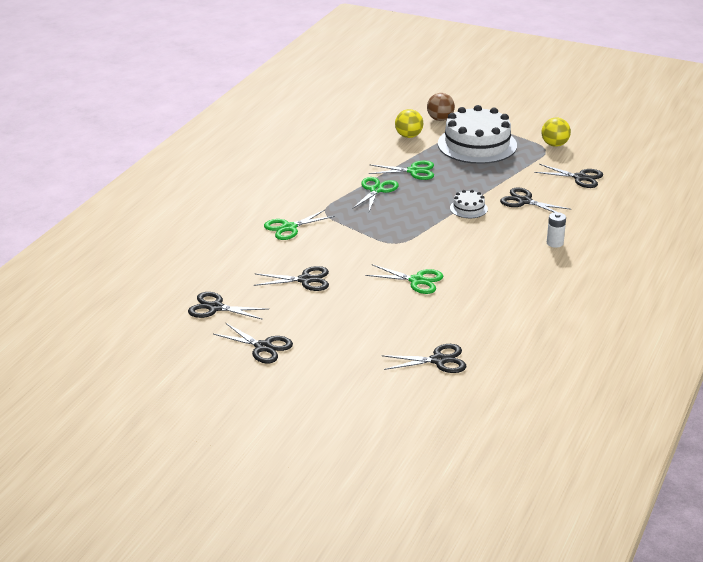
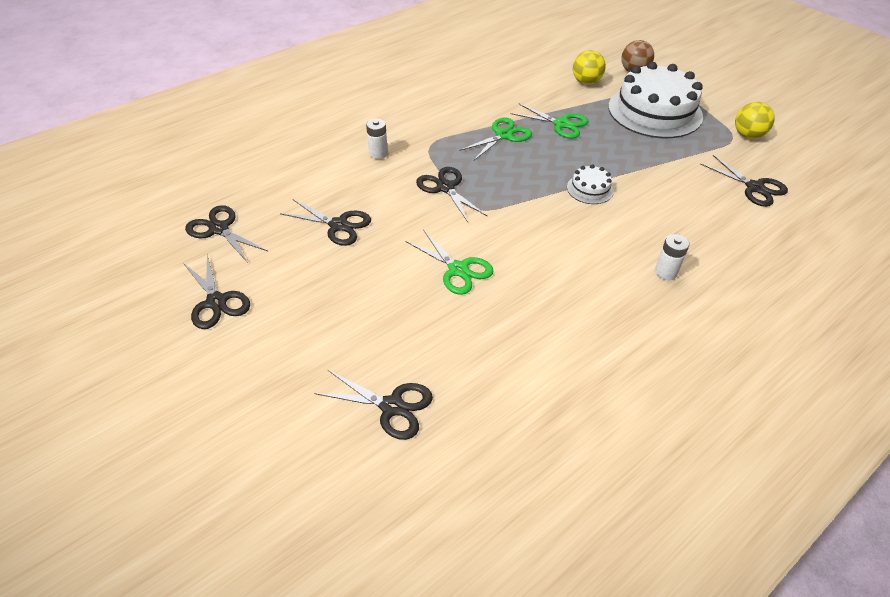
camera: 25 degrees right, 15 degrees up
green scissors [264,209,335,240] -> white battery [366,118,388,159]
black scissors [500,187,570,212] -> black scissors moved to [416,167,487,222]

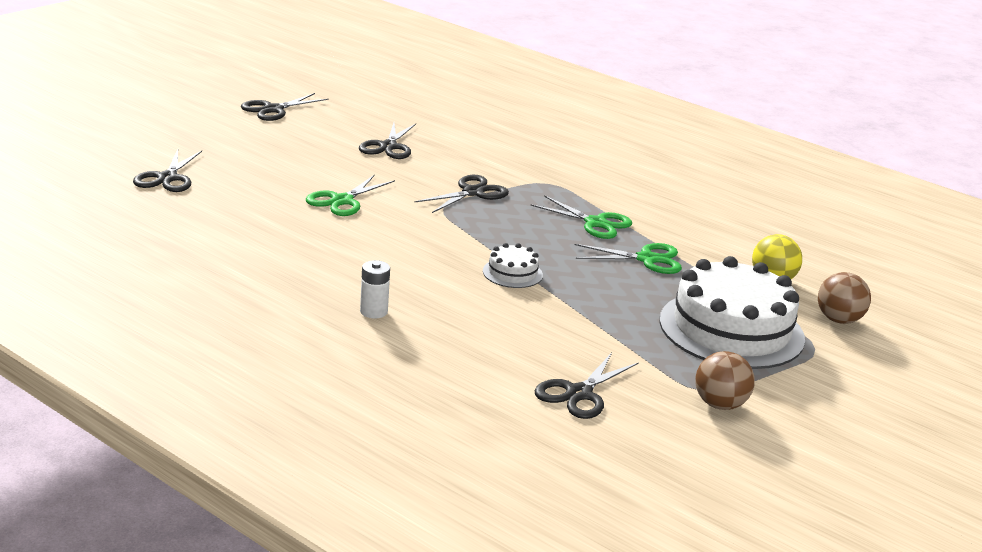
camera: 75 degrees right, 20 degrees down
black scissors [185,205,268,263] -> none
white battery [366,118,388,159] -> none
green scissors [510,103,589,139] -> green scissors turned 105 degrees counterclockwise [575,243,682,274]
yellow ball [735,102,775,139] -> brown ball [695,351,755,410]

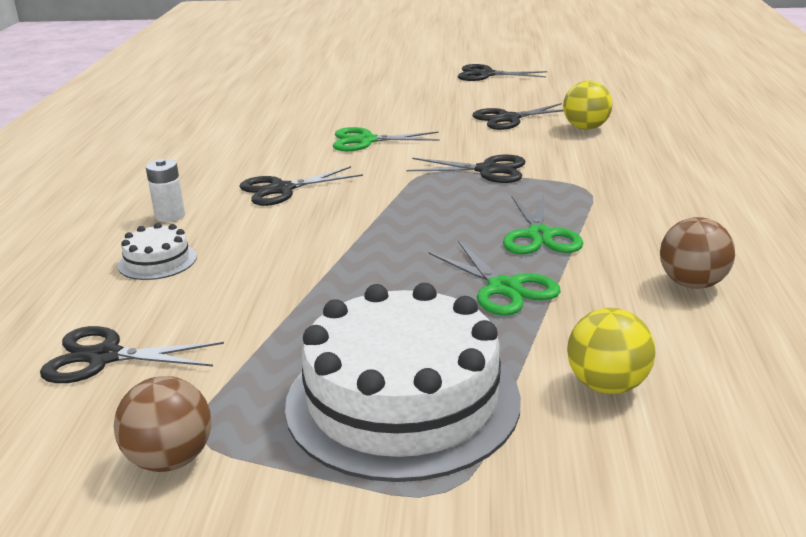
camera: 60 degrees right, 0 degrees up
black scissors [133,150,202,192] -> black scissors moved to [239,166,363,206]
white cake [483,243,543,288] -> white cake moved to [118,223,197,280]
brown ball [818,272,871,324] -> brown ball moved to [660,217,735,289]
none -> yellow ball [563,80,612,130]

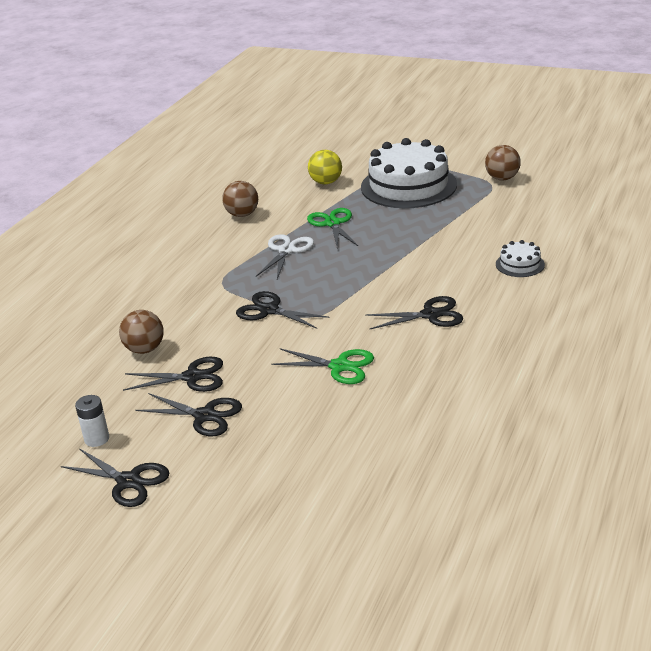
camera: 160 degrees left, 5 degrees up
black scissors [40,326,224,383] -> black scissors moved to [136,393,242,436]
white battery [146,159,185,222] -> white battery moved to [75,395,109,447]
green scissors [503,194,583,254] -> white scissors [256,234,314,279]
yellow ball [563,80,612,130] -> brown ball [119,310,164,354]

